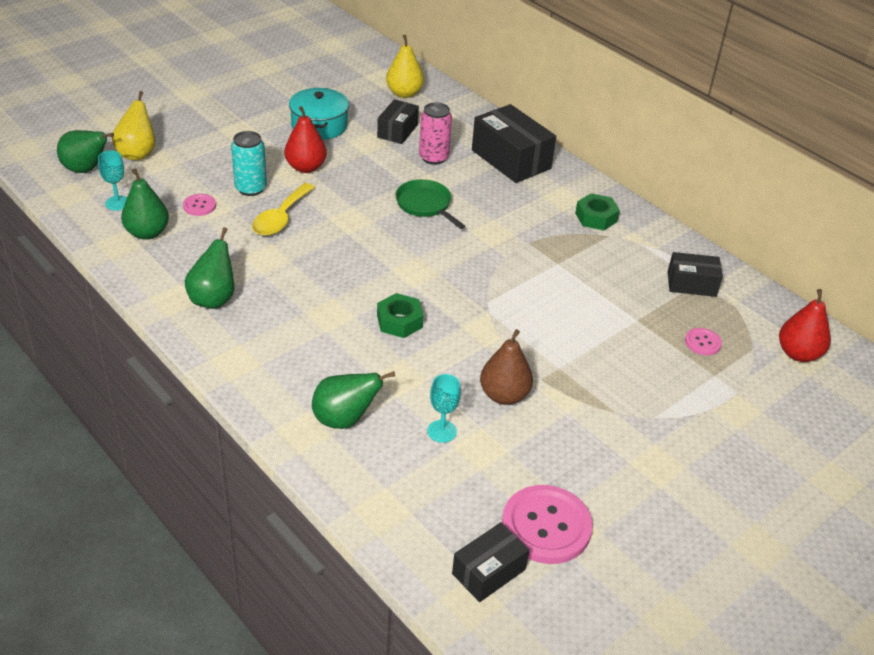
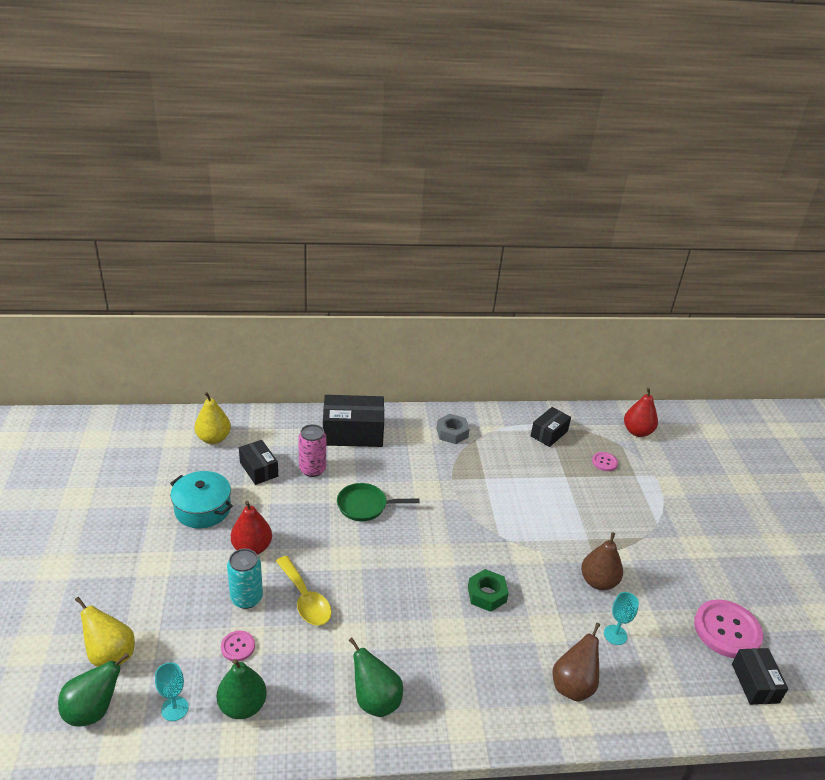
camera: 55 degrees left, 5 degrees down
green pear [312,371,395,429] -> brown pear [552,623,600,702]
green nut [575,193,620,230] -> grey nut [436,414,470,444]

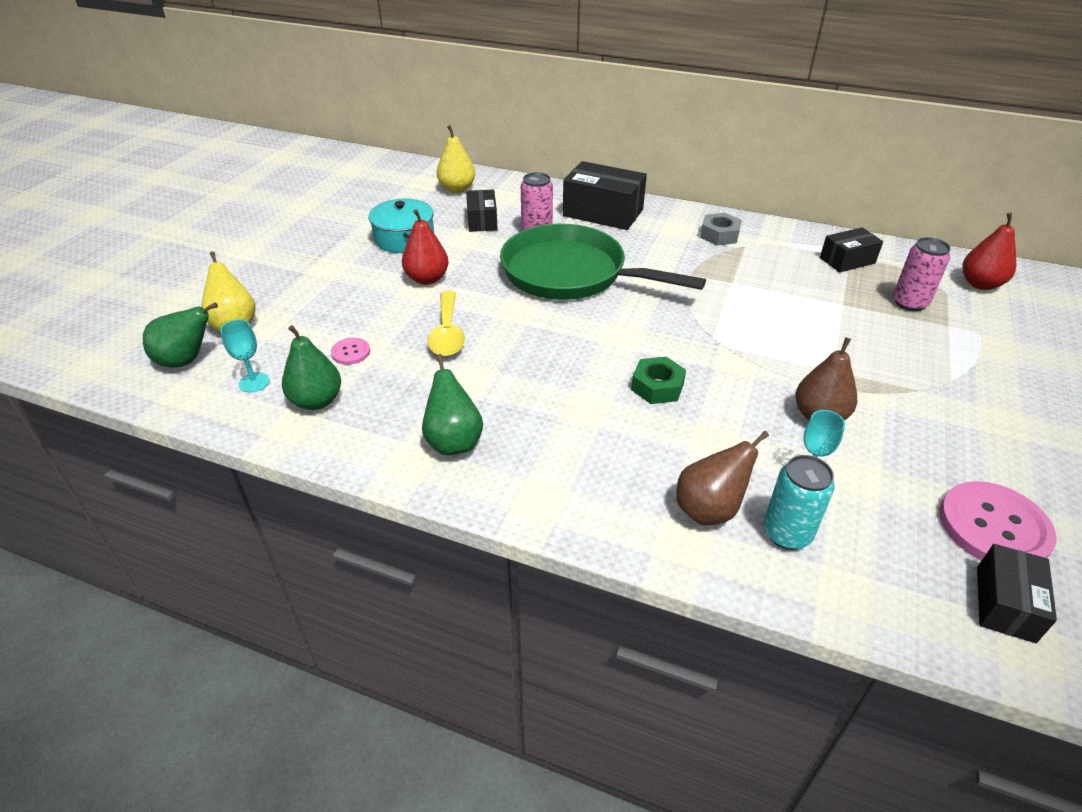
camera: 30 degrees right, 5 degrees up
turquoise can [227,548,263,609] -> turquoise can moved to [763,455,835,550]
green pan [337,483,420,521] -> green pan [500,224,706,300], size x2.09
pink button [592,452,618,471] -> pink can [893,237,951,311]

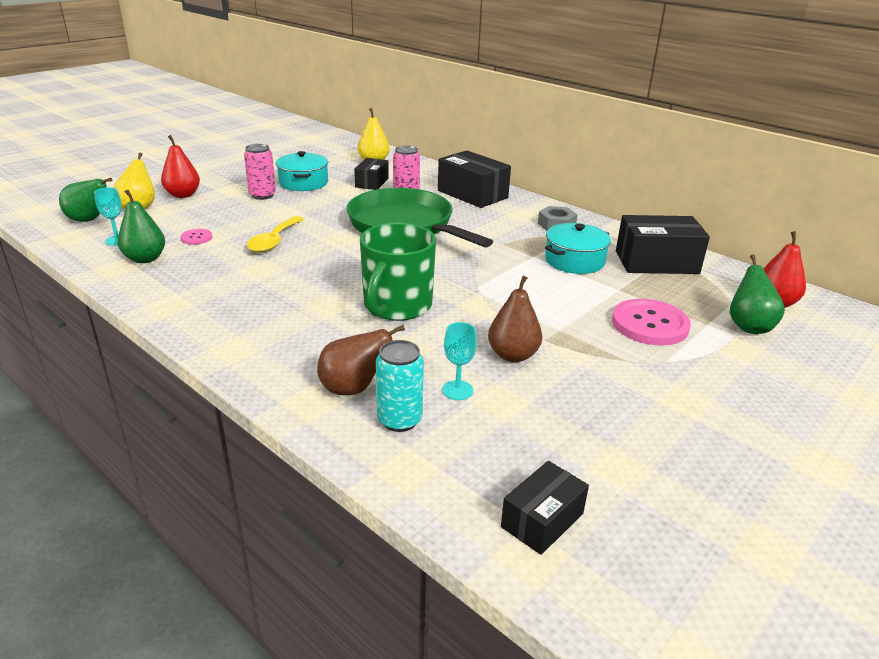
camera: 20 degrees right, 10 degrees down
red pear [402,209,449,285] -> red pear moved to [161,135,200,198]
green pear [422,354,483,455] -> green pear moved to [730,254,785,334]
green nut [631,357,686,404] -> green mug [360,222,436,321]
black box [820,227,883,273] -> black box [616,215,710,274], size x1.69
pink can [893,237,951,311] -> pink can moved to [244,144,276,200]
pink button [939,481,1057,561] -> pink button moved to [612,299,691,346]
none -> turquoise pot [545,223,611,274]

